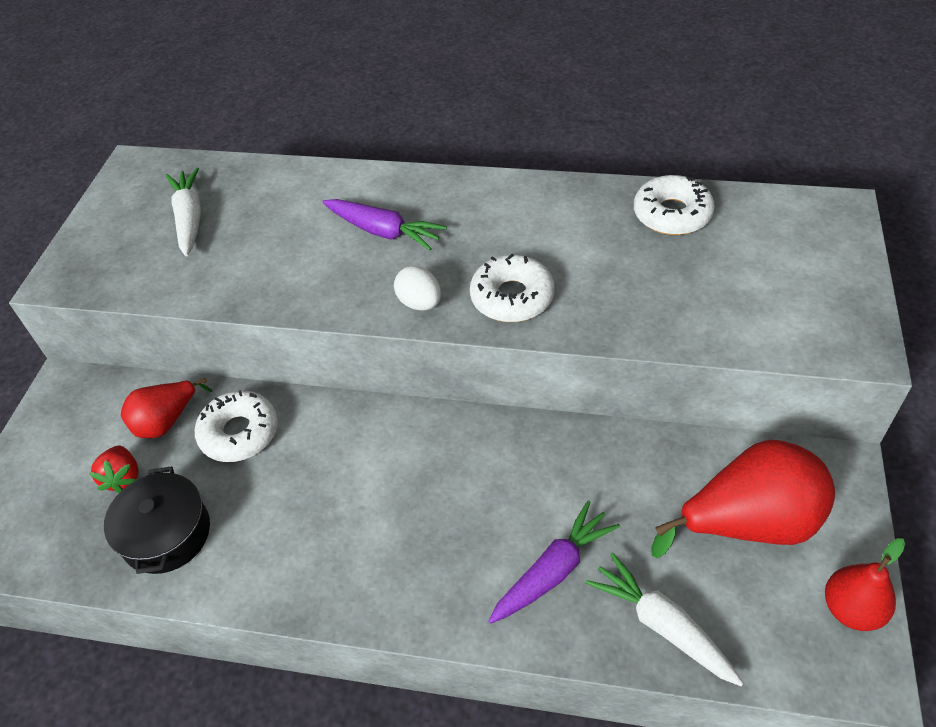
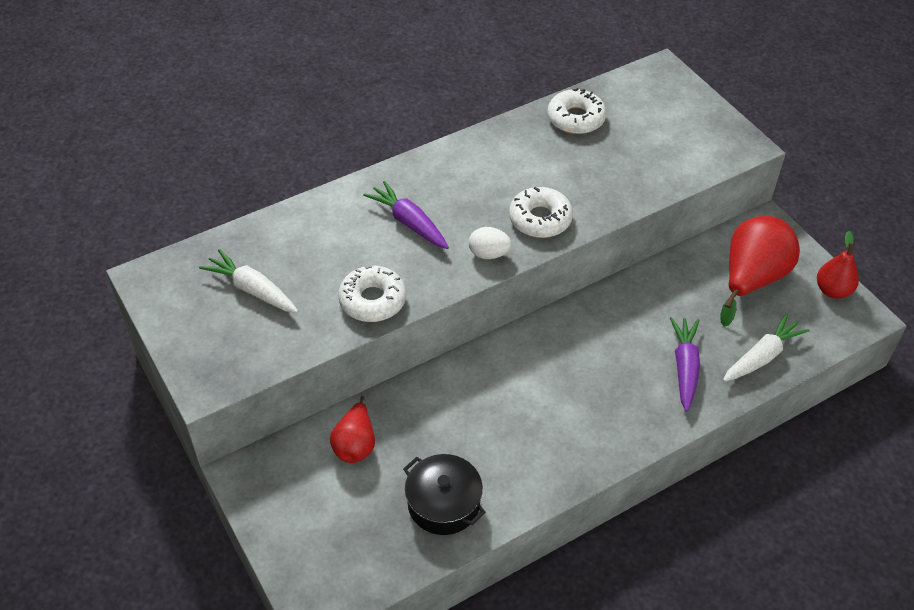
camera: 45 degrees left, 0 degrees up
red strawberry [89,446,139,493] -> none
white donut [195,390,278,462] -> white donut moved to [338,265,406,322]
purple carrot [323,199,447,250] -> purple carrot turned 120 degrees counterclockwise [363,181,449,249]
white carrot [586,553,744,686] -> white carrot turned 135 degrees clockwise [723,313,810,382]

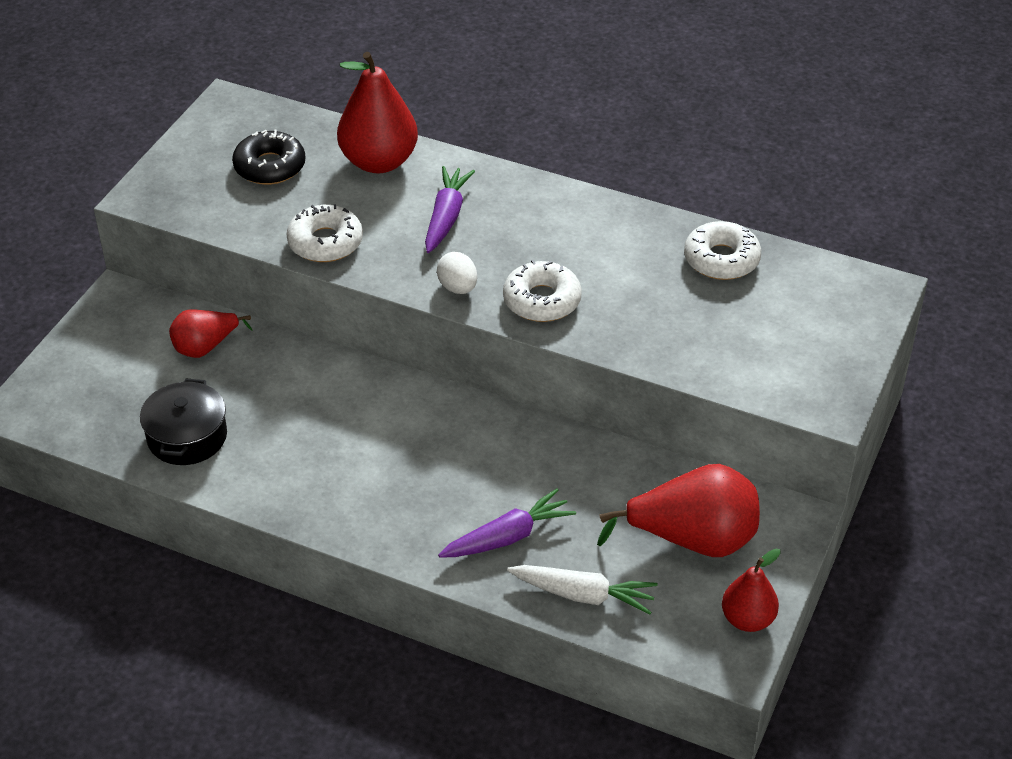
camera: 55 degrees right, 5 degrees down
white carrot [199,249,298,313] -> black donut [232,129,306,185]
none -> red pear [337,52,418,173]

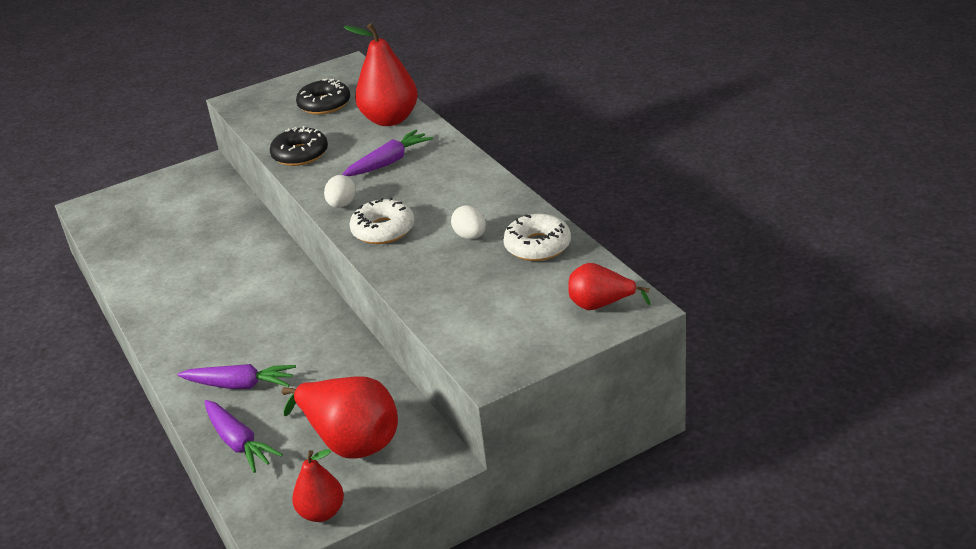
camera: 40 degrees right, 10 degrees down
black pot [140,378,227,465] -> none
red pear [169,309,253,358] -> red pear moved to [568,263,651,310]
white donut [286,204,363,262] -> black donut [270,126,328,166]
white carrot [507,565,658,614] -> purple carrot [204,400,283,473]
none -> white egg [451,205,486,239]

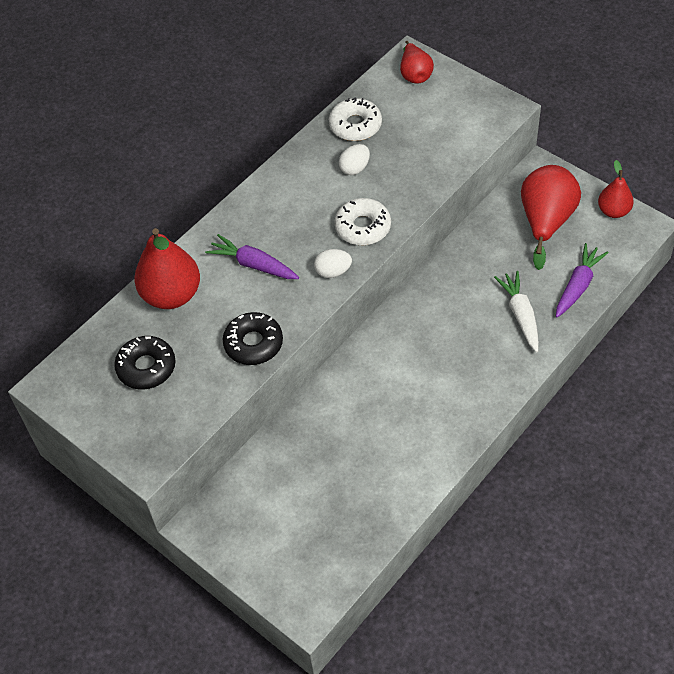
camera: 110 degrees left, 20 degrees up
purple carrot [177,364,296,389] -> white carrot [494,271,539,352]

